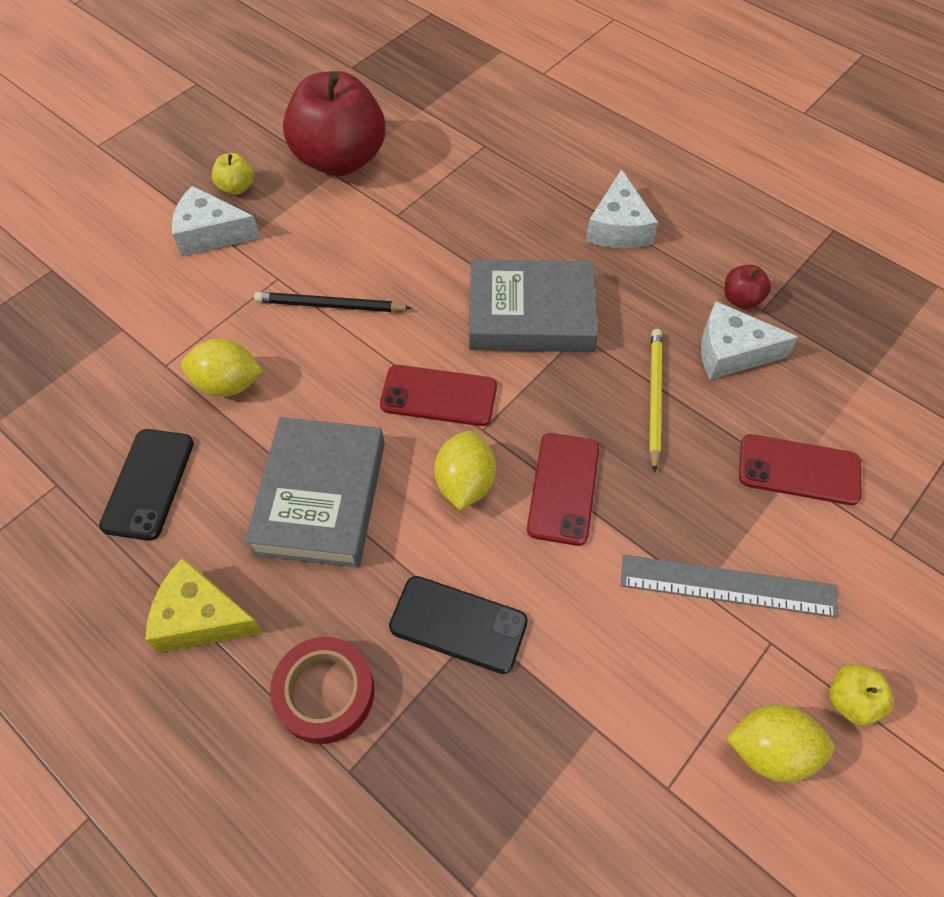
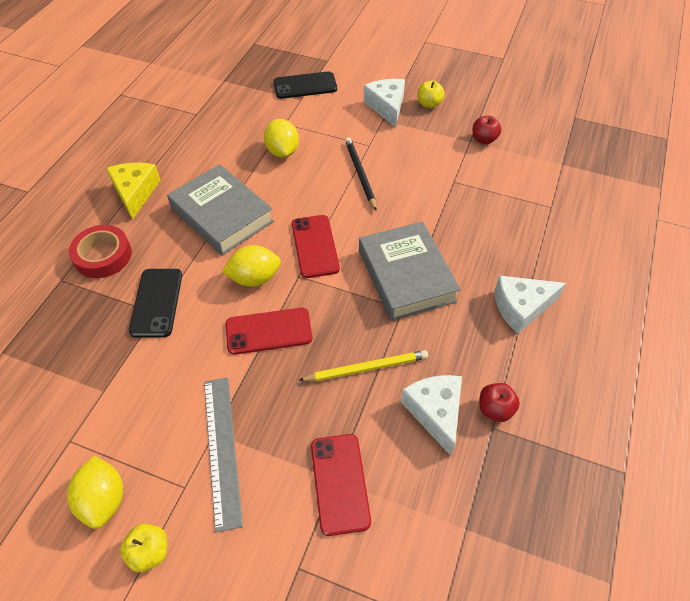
camera: 70 degrees right, 5 degrees down
black phone [99,429,194,541] -> black phone moved to [273,71,337,99]
grey book [245,417,385,568] -> grey book turned 60 degrees clockwise [167,164,274,255]
red apple [283,71,385,176] -> red apple [473,116,501,144], size x0.41

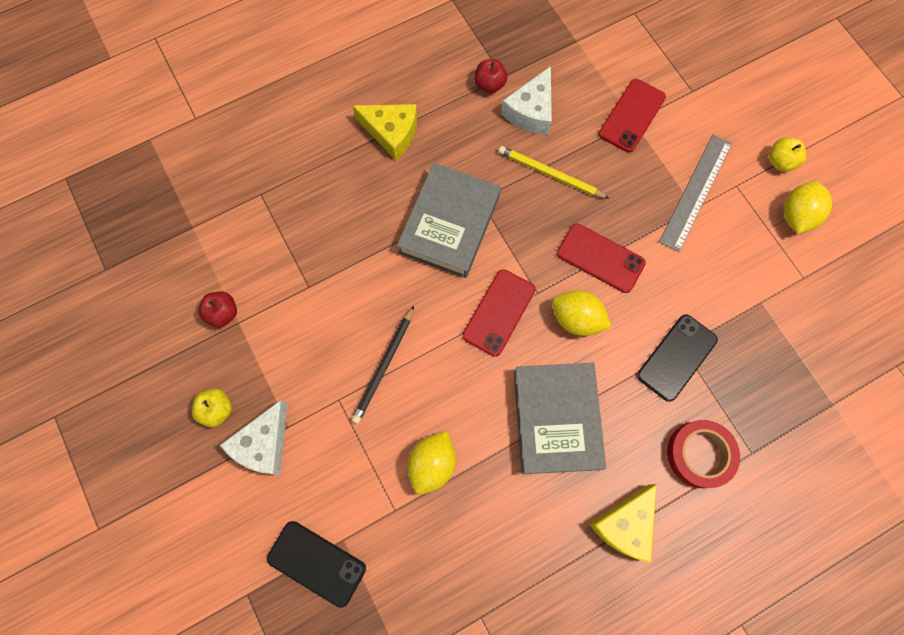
camera: 140 degrees left, 20 degrees up
white cheese [494,276,566,333] -> yellow cheese [353,104,417,160]

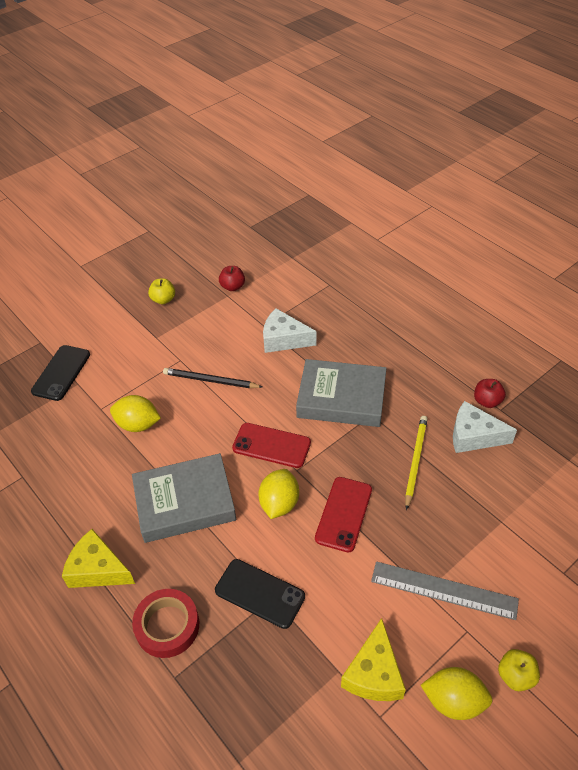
camera: 80 degrees right, 25 degrees down
white cheese [220,400,288,475] -> white cheese moved to [263,308,317,353]
yellow cheese [353,104,417,160] -> yellow cheese moved to [341,618,406,701]
red phone [599,79,666,153] -> none

